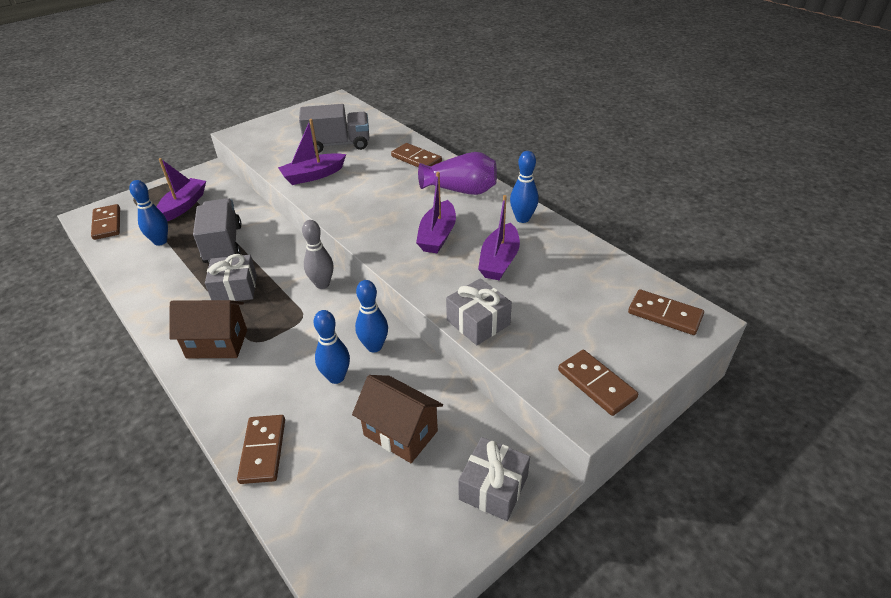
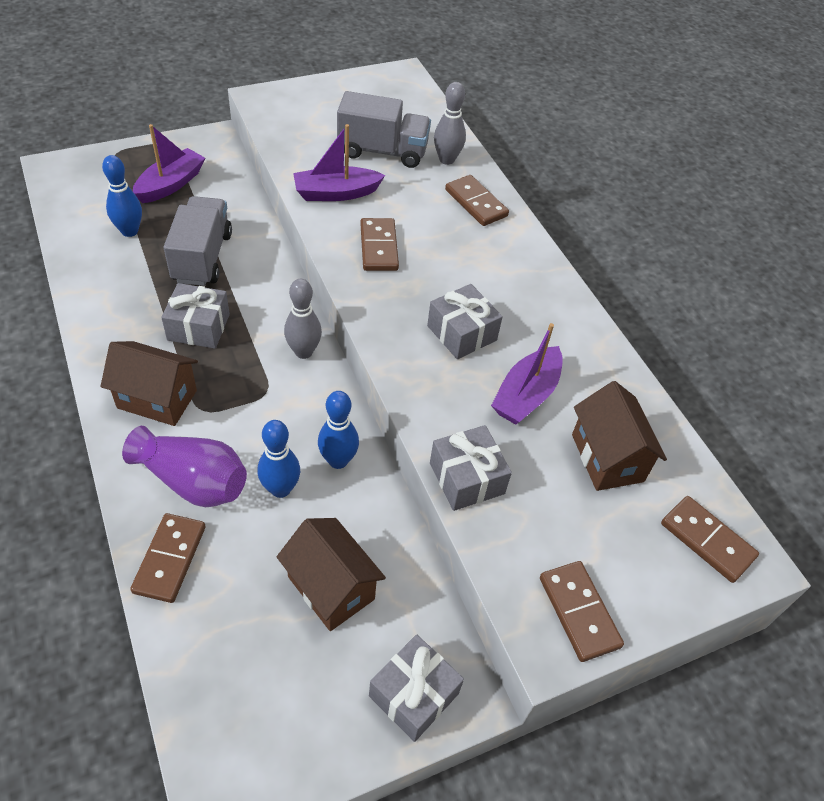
camera: 10 degrees right, 10 degrees up
brown domino [91,204,120,240] -> brown domino moved to [360,218,399,271]
purple boat [416,172,456,253] -> grey gift [427,284,503,359]
purple vase [418,152,497,195] -> purple vase moved to [122,426,247,507]
blue bowling pin [510,151,539,223] -> none
none -> grey bowling pin [434,82,466,165]
none -> brown house [572,381,667,491]

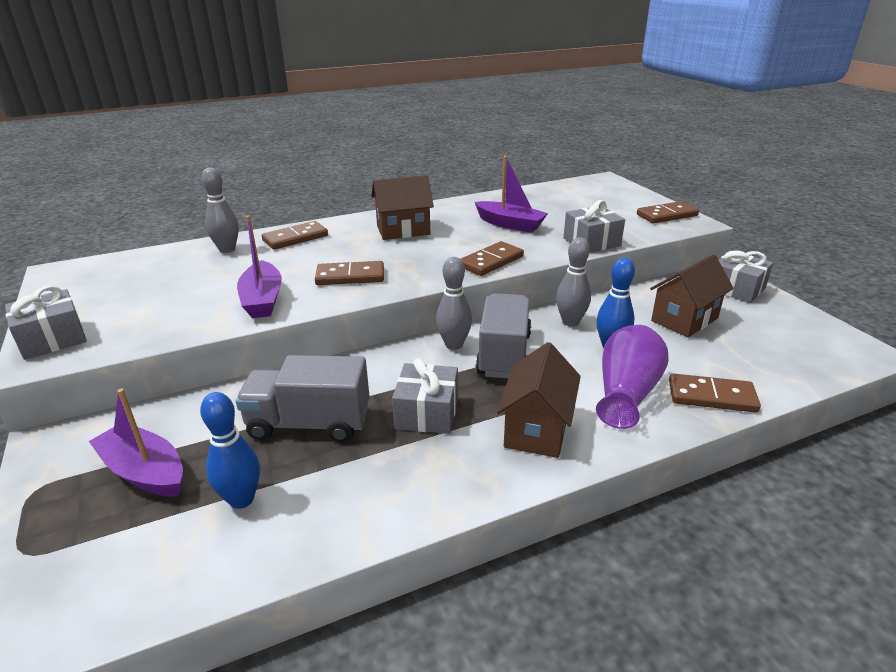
camera: 85 degrees left, 20 degrees down
blue bowling pin [318,391,359,469] -> grey bowling pin [556,237,591,326]
grey truck [337,91,431,168] -> grey truck moved to [476,293,532,378]
grey gift [427,284,503,359] -> grey gift moved to [5,285,87,360]
brown house [572,381,667,491] -> brown house moved to [371,175,434,240]
brown domino [661,496,759,583] -> brown domino moved to [460,241,524,276]

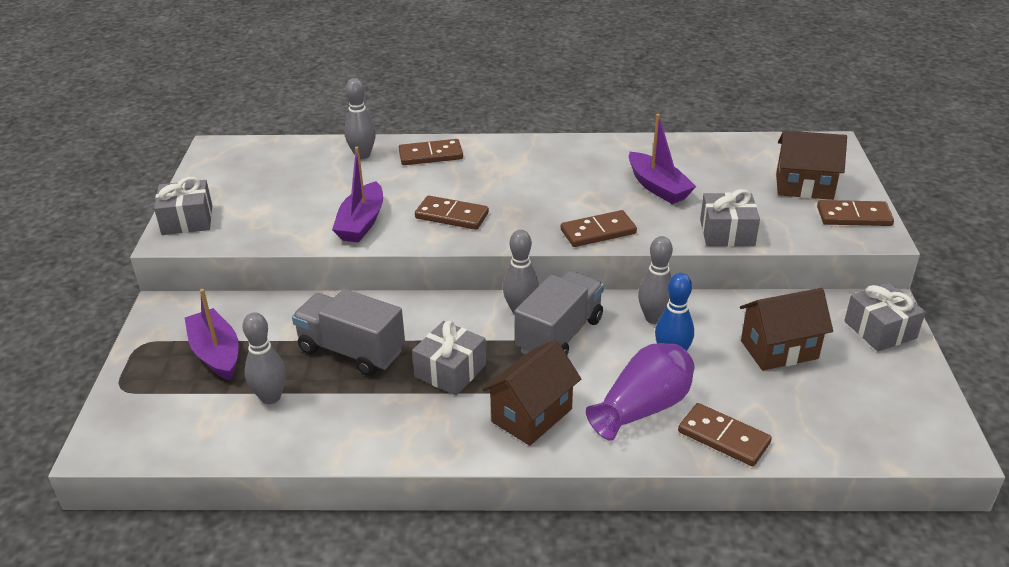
camera: 25 degrees right, 5 degrees up
blue bowling pin [200,392,260,509] -> grey bowling pin [243,312,286,404]
brown house [371,175,434,240] -> brown house moved to [776,131,847,200]

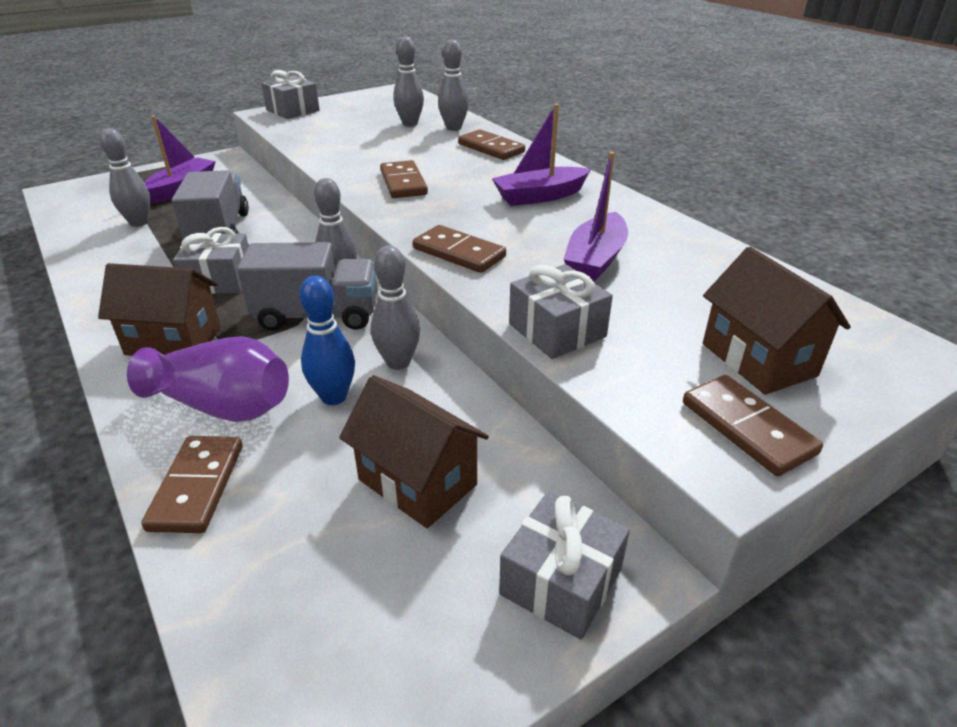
camera: 55 degrees right, 0 degrees up
purple boat [332,147,383,243] -> purple boat moved to [492,104,591,206]
none -> grey bowling pin [393,36,424,126]

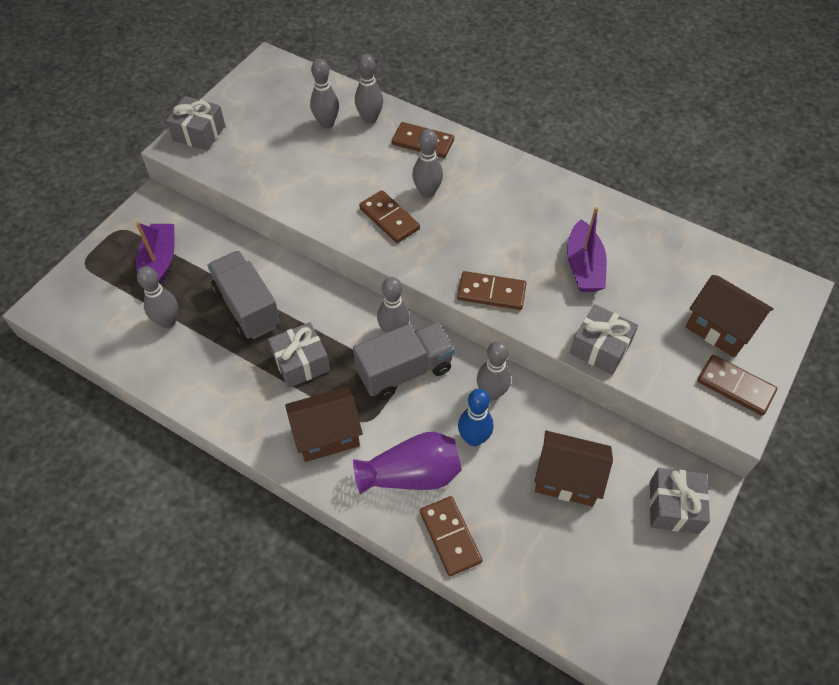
camera: 25 degrees left, 20 degrees up
purple boat [492,104,591,206] -> none
none -> grey bowling pin [412,129,443,198]

